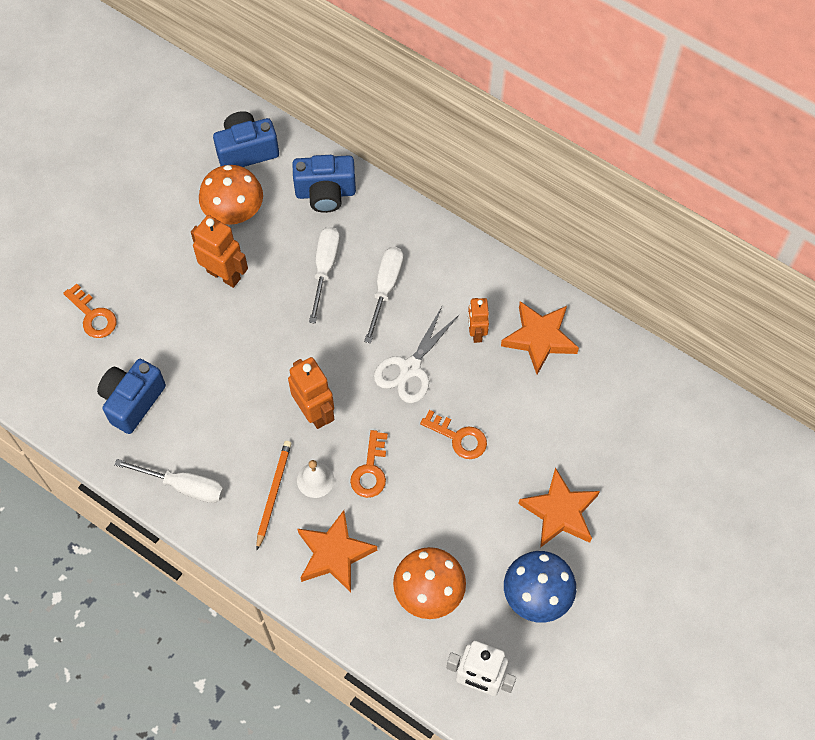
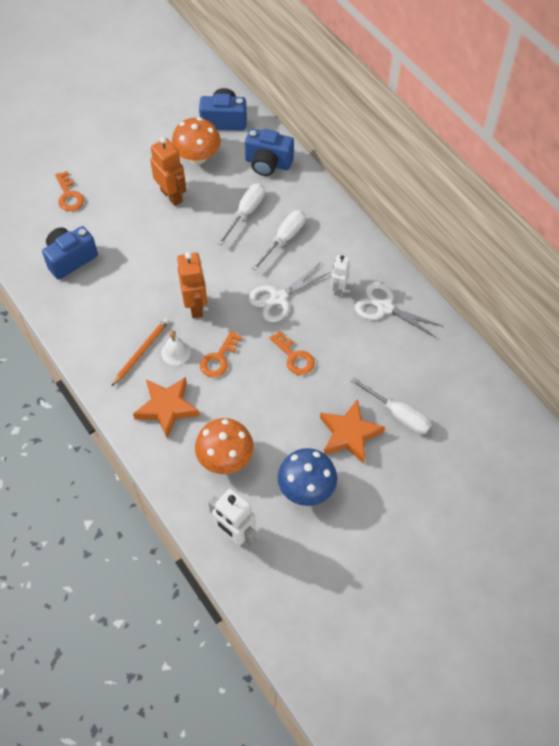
camera: 20 degrees right, 5 degrees down
white screwdriver [114,459,224,503] -> white screwdriver moved to [351,377,431,434]
orange robot [468,298,489,343] -> white robot [331,255,350,297]
orange star [501,301,579,375] -> white scissors [355,282,442,338]

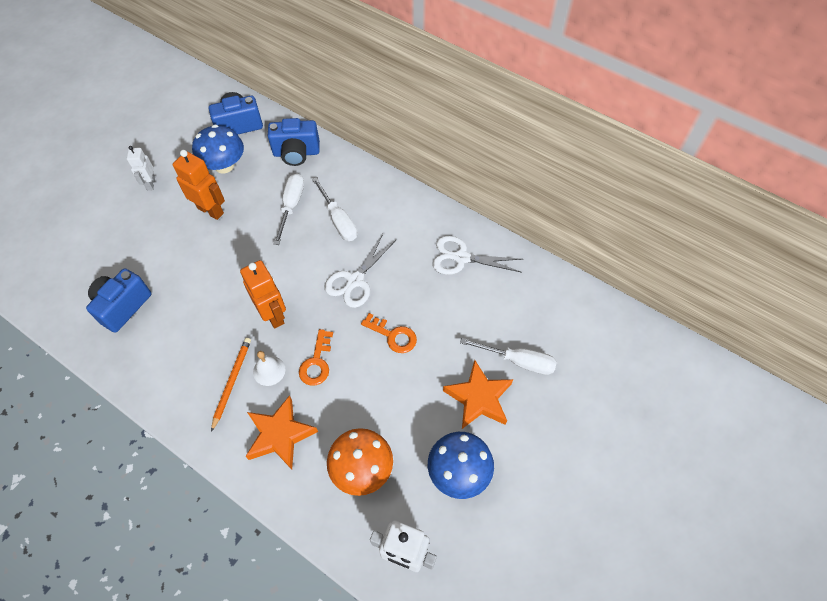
camera: 20 degrees left, 0 degrees up
orange key [55,171,84,211] -> none
orange mushroom [172,117,221,164] -> blue mushroom [192,125,244,173]
white screwdriver [252,210,306,271] -> white screwdriver turned 135 degrees clockwise [312,177,357,241]
white robot [331,255,350,297] -> white robot moved to [127,146,155,190]

